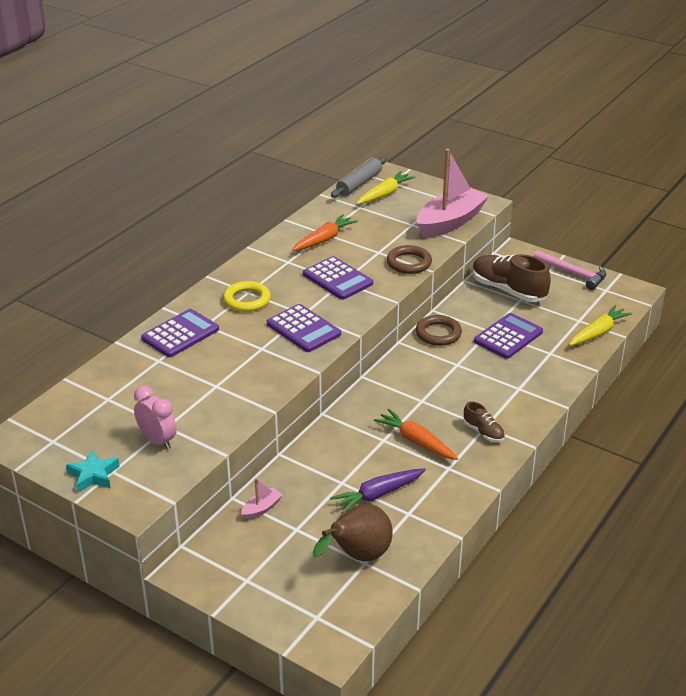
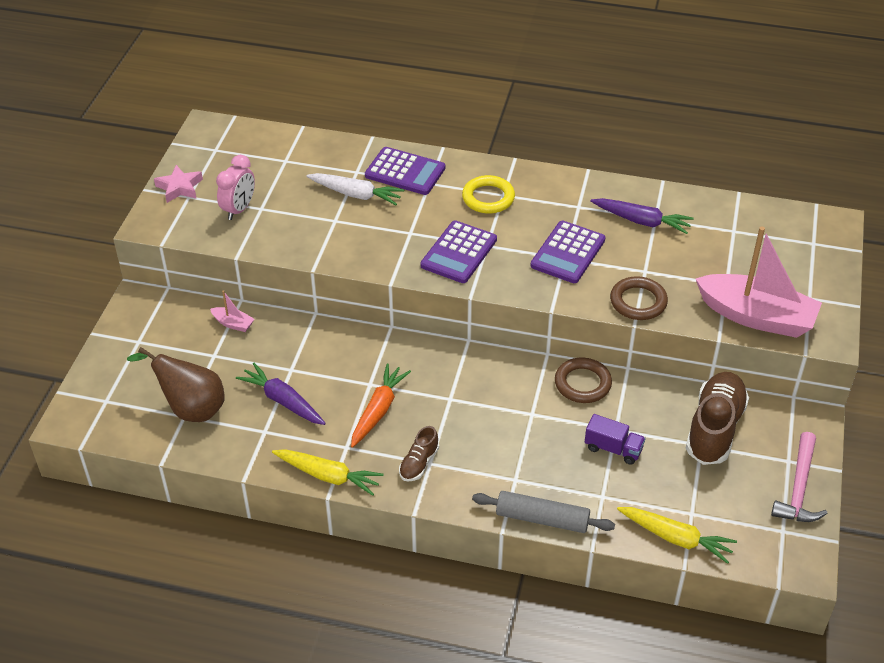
camera: 70 degrees right, 10 degrees up
turquoise star [66,450,120,492] -> pink star [154,165,203,203]
orange carrot [292,214,358,251] -> purple carrot [590,198,694,234]
grey rolling pin [331,157,387,198] -> grey rolling pin moved to [472,491,615,533]
yellow carrot [356,171,415,204] -> yellow carrot moved to [272,449,384,496]
purple calculator [474,313,543,359] -> purple truck [585,414,645,465]
none -> white carrot [306,173,404,205]

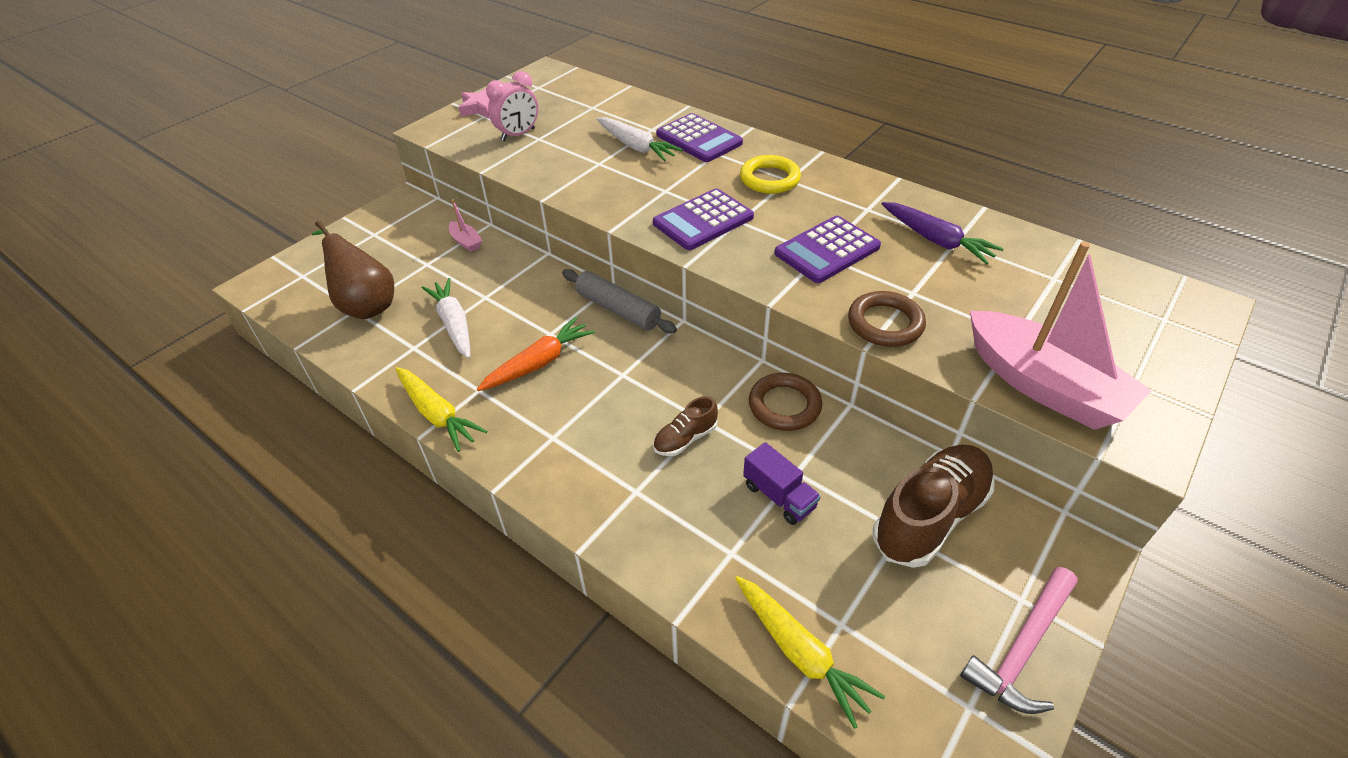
camera: 25 degrees right, 0 degrees up
purple carrot [236,363,326,425] -> white carrot [422,278,470,359]
brown shoe [399,426,439,482] -> brown shoe moved to [653,396,718,456]
grey rolling pin [472,491,615,533] -> grey rolling pin moved to [562,269,677,333]

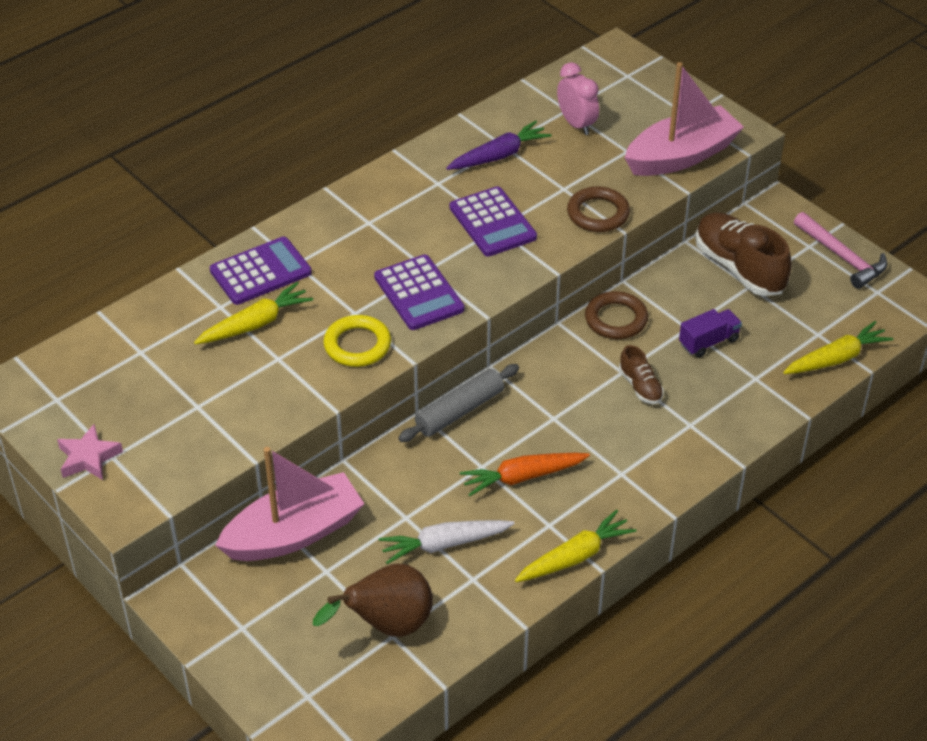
camera: 80 degrees left, 0 degrees up
pink boat [449,199,482,252] -> pink boat [215,447,364,561], size x2.45
orange carrot [477,317,595,391] -> orange carrot turned 75 degrees counterclockwise [460,453,590,497]
pink clock [486,71,538,141] -> pink clock moved to [557,62,599,135]
white carrot [597,117,683,161] -> yellow carrot [194,282,313,344]
yellow ring [740,155,801,194] -> yellow ring moved to [324,315,391,367]

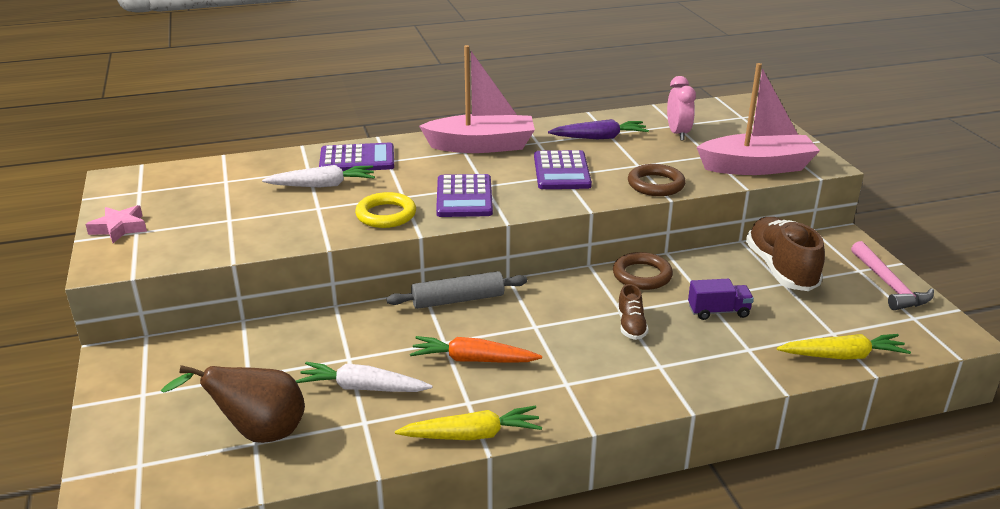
camera: 25 degrees right, 15 degrees down
yellow carrot [194,282,313,344] -> white carrot [262,165,375,187]
pink boat [215,447,364,561] -> pink boat moved to [419,45,535,153]

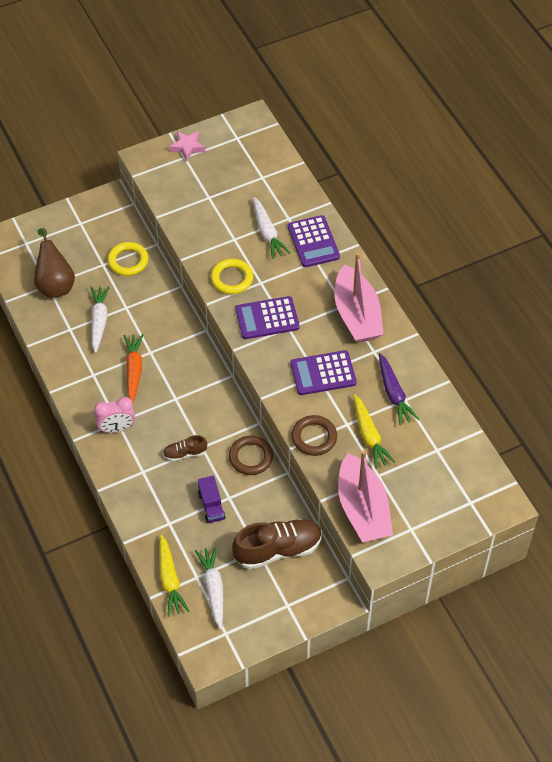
camera: 80 degrees right, 25 degrees up
grey rolling pin [386,271,527,309] -> none
yellow carrot [395,406,542,440] -> yellow carrot moved to [354,394,395,469]
pink clock [667,76,696,140] -> pink clock moved to [94,397,135,433]
pink hammer [851,241,934,310] -> none
none -> yellow ring [107,242,148,276]
none -> white carrot [195,546,223,630]

